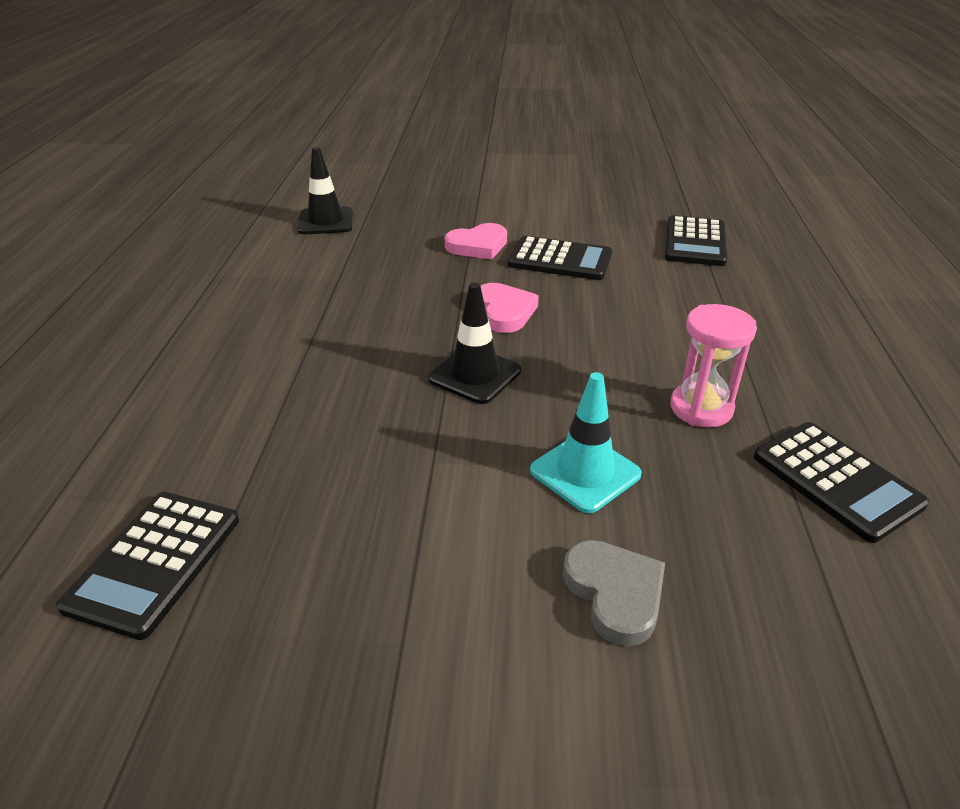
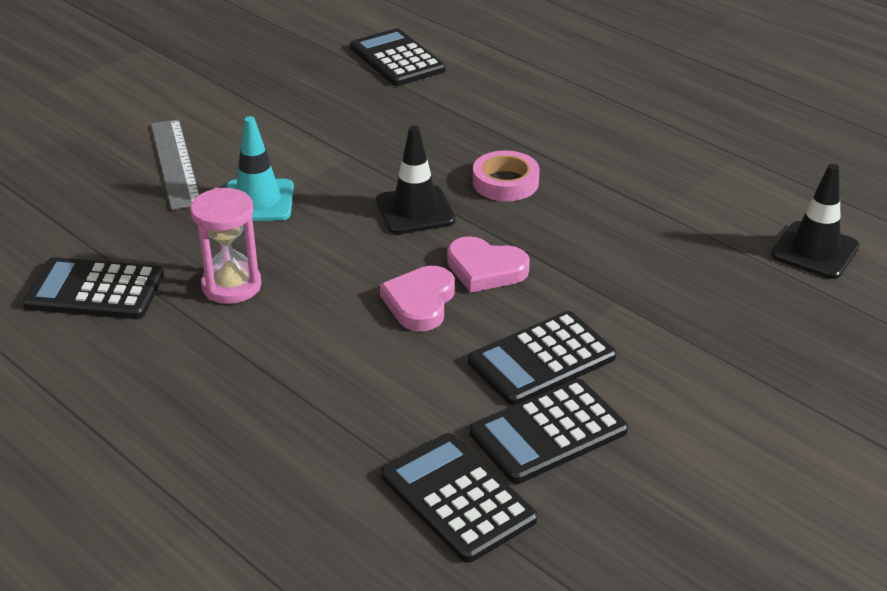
camera: 130 degrees right, 0 degrees up
pink heart [445,223,507,259] -> pink heart moved to [380,266,455,331]
grey heart [563,540,665,646] -> grey ruler [151,119,200,210]
none -> black calculator [469,379,628,484]
none -> pink tape [473,150,540,201]

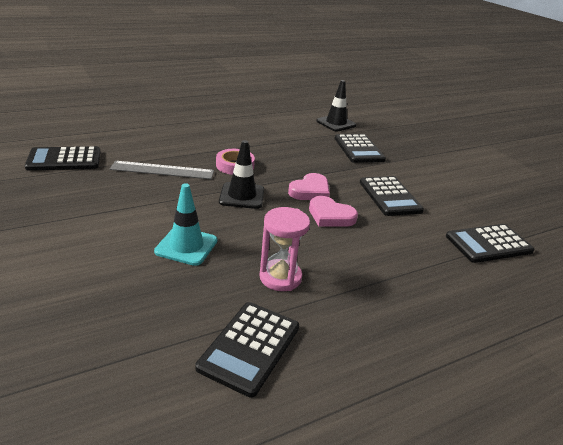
camera: 75 degrees left, 5 degrees down
grey ruler [151,119,200,210] -> grey ruler moved to [110,161,214,179]
black calculator [469,379,628,484] -> black calculator moved to [335,134,386,163]

